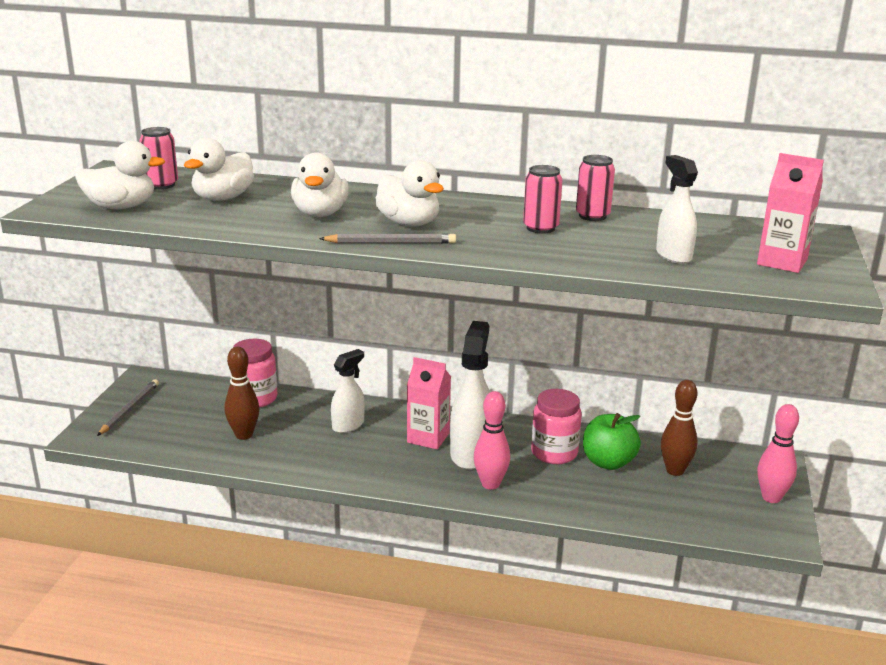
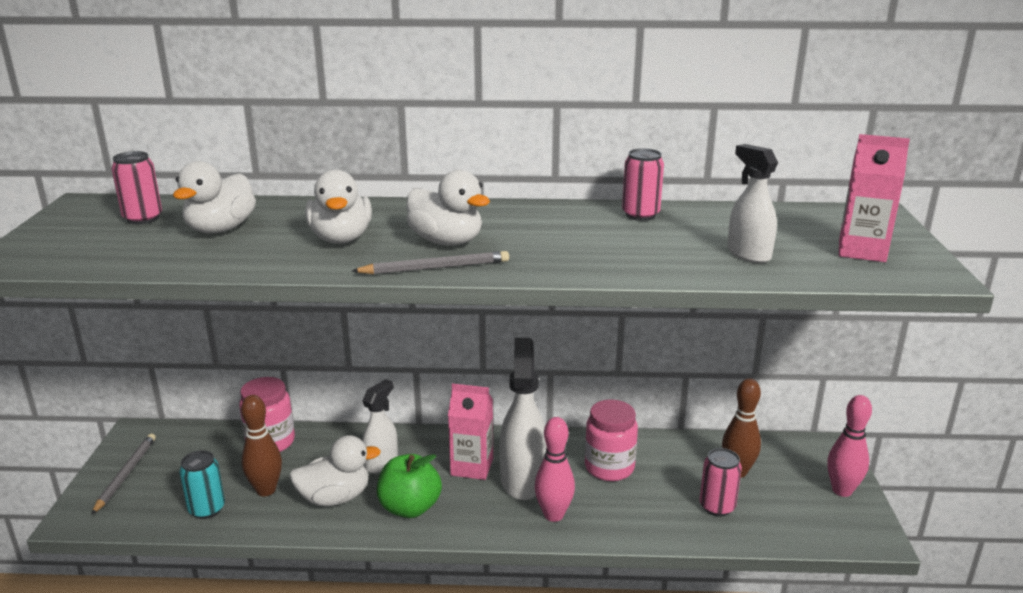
camera: 10 degrees left, 0 degrees up
white duck [75,141,166,209] -> white duck moved to [289,435,381,506]
pink can [523,165,563,234] -> pink can moved to [699,448,742,517]
green apple [583,413,641,470] -> green apple moved to [377,454,442,518]
none -> turquoise can [179,450,225,519]

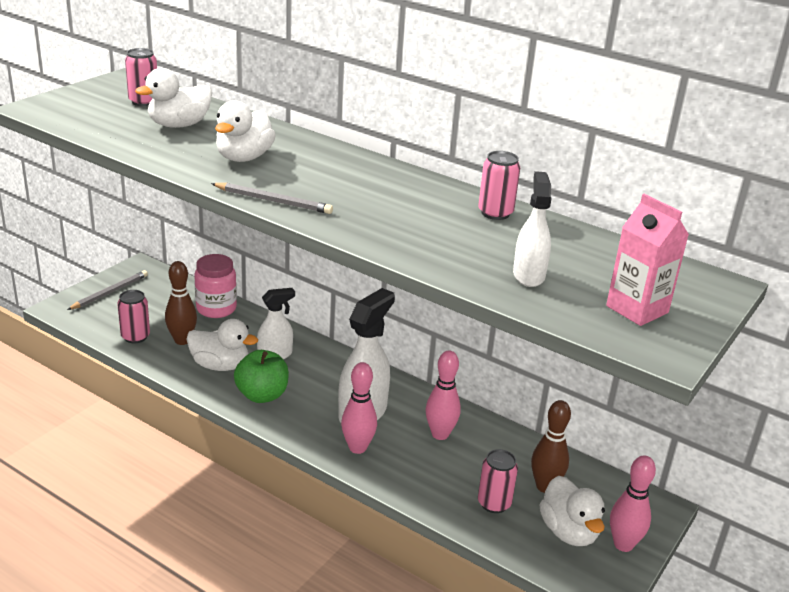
camera: 30 degrees right, 5 degrees up
turquoise can [179,450,225,519] -> pink can [117,290,150,343]
white duck [406,170,490,246] -> white duck moved to [540,476,605,546]
pink carton [448,384,493,480] -> none
pink jar [585,400,638,481] -> pink bowling pin [426,350,461,440]

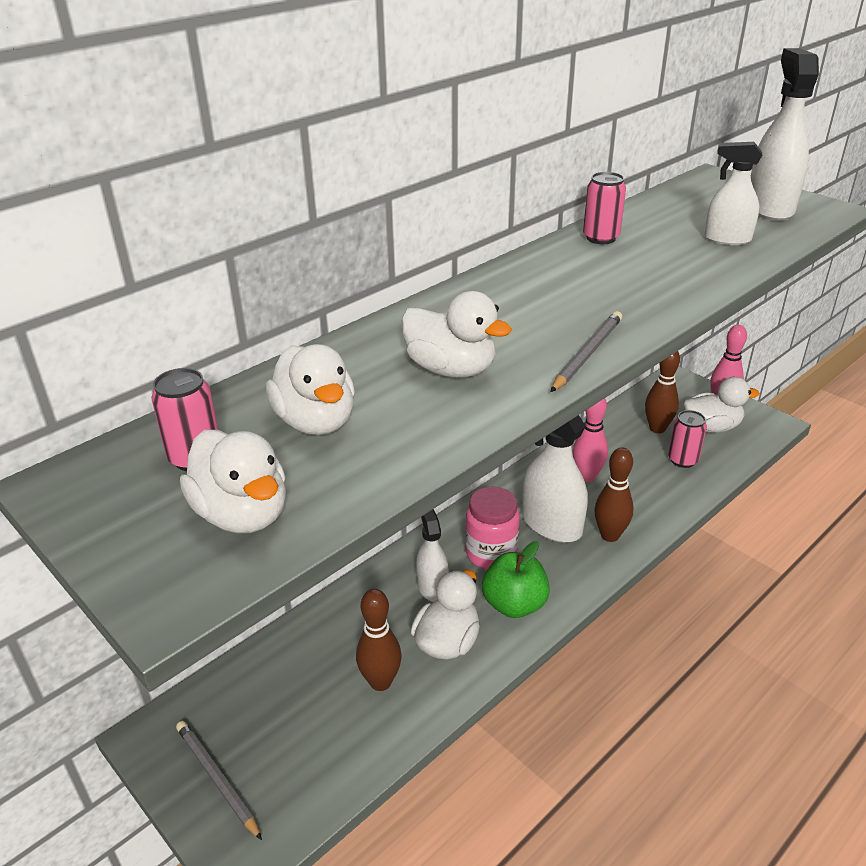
camera: 75 degrees left, 5 degrees up
pink can [117,290,150,343] -> none
pink jar [194,254,237,318] -> pink jar moved to [465,487,520,570]
pink bowling pin [341,362,377,454] -> brown bowling pin [595,447,634,542]
pink carton [606,194,689,326] -> white spray bottle [751,48,819,221]
none -> white duck [180,430,286,533]

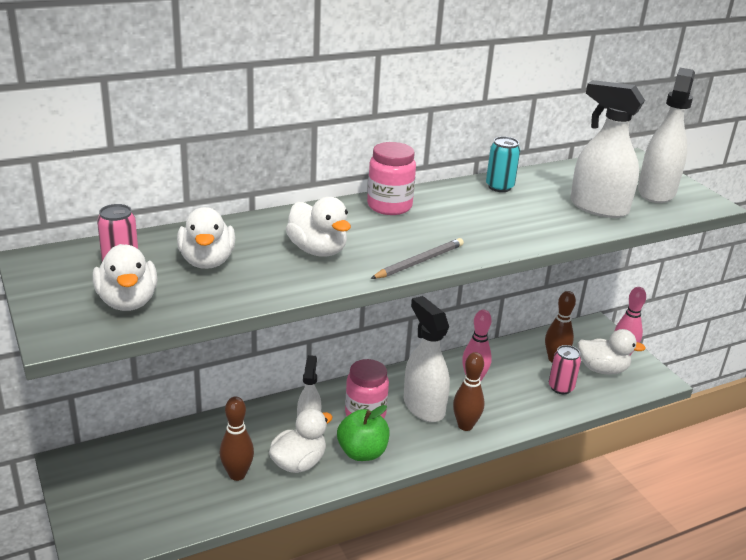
camera: 15 degrees right, 5 degrees down
grey pencil [176,721,262,840] -> none
pink can [583,172,626,244] -> turquoise can [486,136,520,192]
white spray bottle [705,142,762,245] -> white spray bottle [570,80,645,218], size x1.63
none -> pink jar [367,142,416,215]

